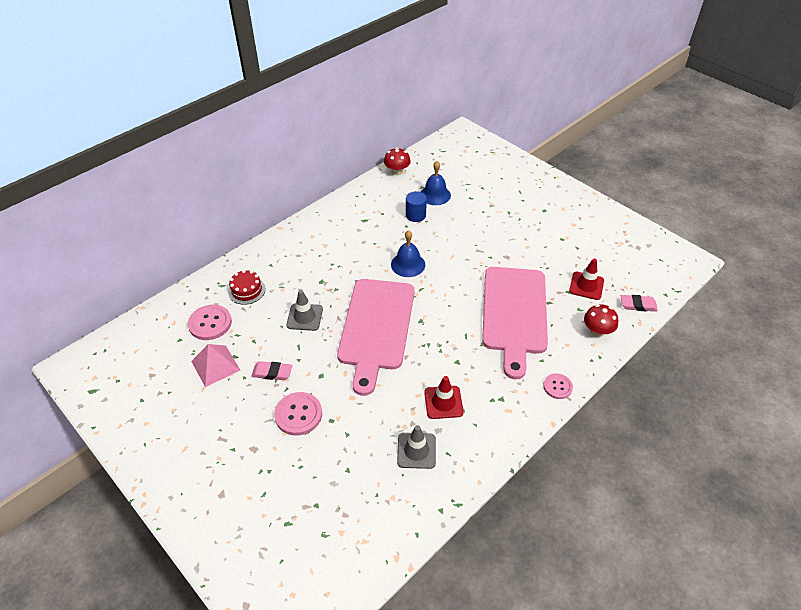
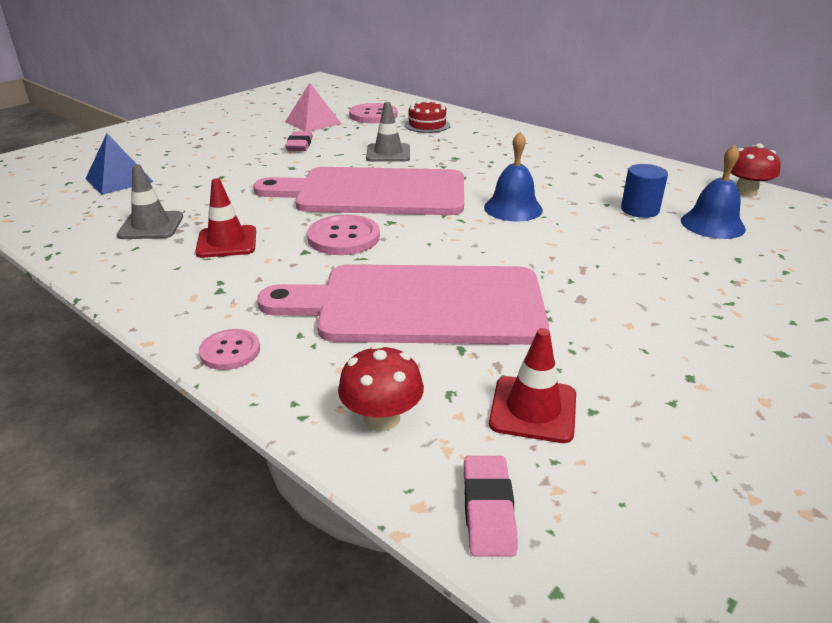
camera: 85 degrees right, 15 degrees down
pink button [274,392,322,436] -> pink button moved to [307,215,380,255]
none -> blue pyramid [85,134,154,195]

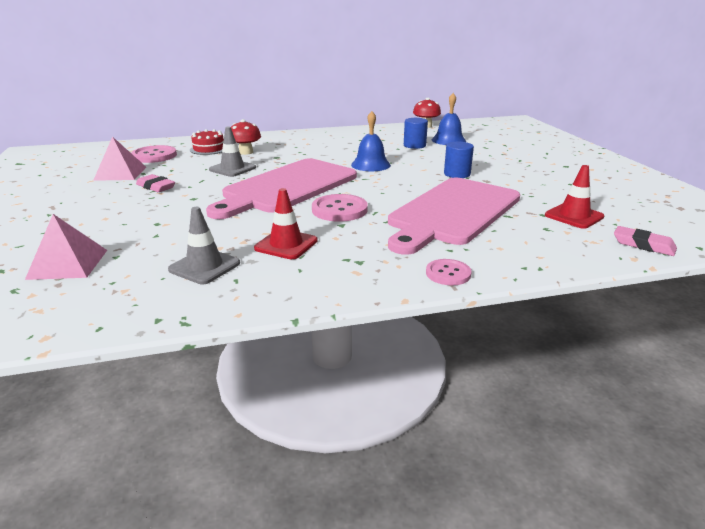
camera: 55 degrees left, 5 degrees down
blue pyramid [85,134,154,195] -> pink pyramid [25,214,107,280]
red mushroom [338,344,424,431] -> red mushroom moved to [231,119,261,155]
none -> blue cylinder [444,142,474,178]

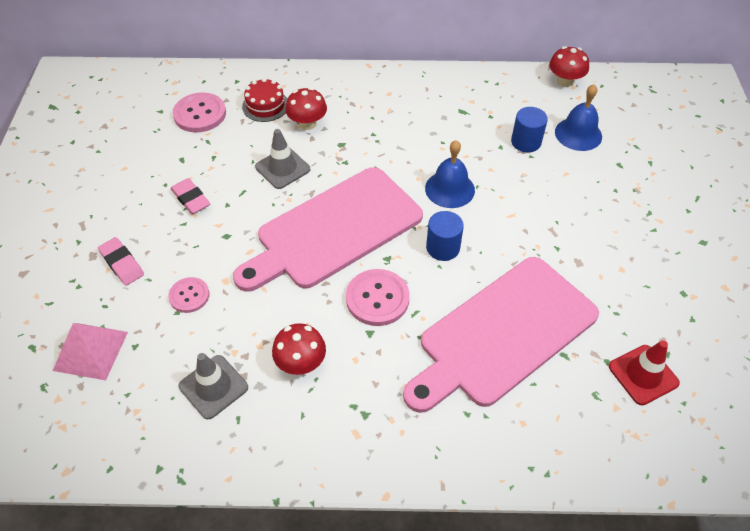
camera: 15 degrees right, 25 degrees up
pink pyramid [93,137,146,181] -> none
red traffic cone [254,188,318,259] -> red mushroom [272,323,326,375]
pink button [426,259,472,285] -> pink button moved to [168,277,210,313]
blue cylinder [444,142,474,178] -> blue cylinder moved to [426,211,464,261]
pink eraser [614,226,677,256] -> pink eraser moved to [98,237,144,285]

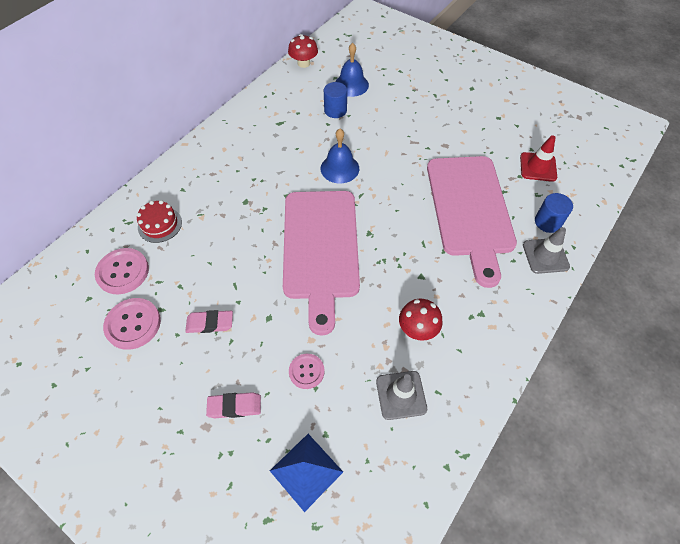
camera: 55 degrees left, 5 degrees up
pink pyramid [53,323,128,380] -> blue pyramid [270,434,343,512]
grey traffic cone [255,129,310,189] -> grey traffic cone moved to [523,227,570,274]
red mushroom [285,87,327,130] -> none
pink button [346,269,410,326] -> pink button moved to [103,298,161,350]
blue cylinder [426,211,464,261] -> blue cylinder moved to [535,193,573,233]

